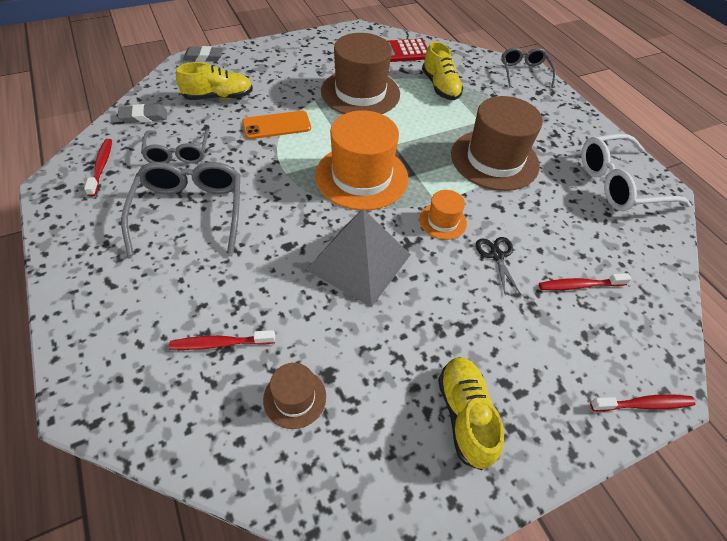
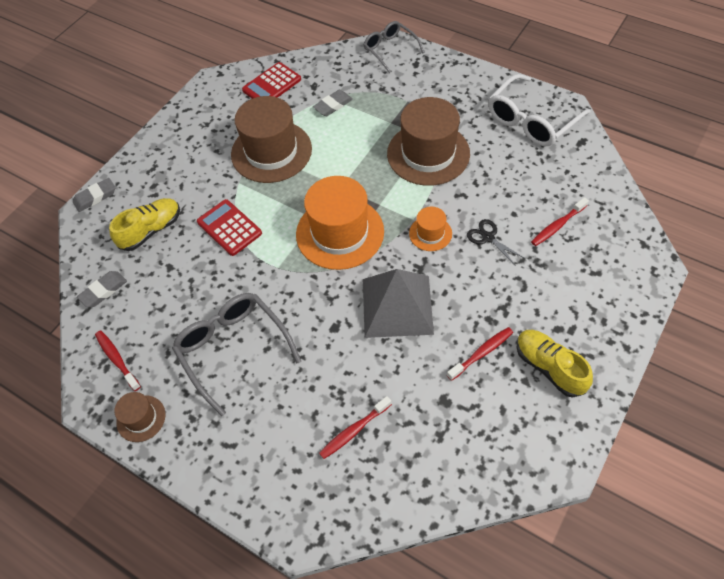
camera: 25 degrees left, 5 degrees up
grey glasses [141,129,209,164] -> none
orange phone [242,111,311,139] -> red calculator [197,199,262,256]
brown hat [263,363,326,429] -> brown hat moved to [114,392,165,442]
yellow shoe [422,41,463,100] -> grey eraser [313,90,353,116]
red toothbrush [590,395,696,412] -> red toothbrush moved to [447,327,513,381]

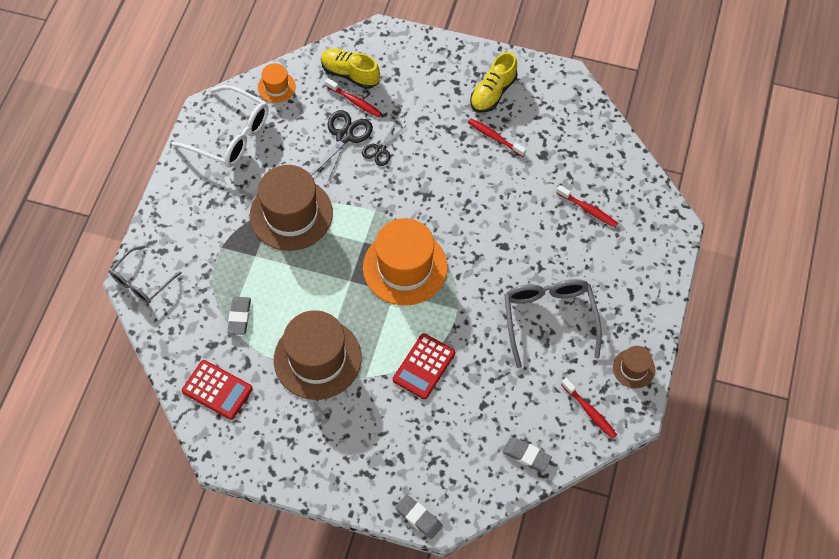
camera: 110 degrees left, 5 degrees up
red toothbrush [95,330,141,391] -> red toothbrush turned 75 degrees counterclockwise [561,378,617,439]
yellow shoe [109,198,180,251] -> yellow shoe moved to [321,49,380,89]
grey glasses [172,293,301,416] -> grey glasses turned 135 degrees clockwise [505,279,602,368]
grey eraser [313,90,353,116] -> grey eraser turned 60 degrees clockwise [227,297,251,335]
grey pyramid [363,269,434,338] -> none
orange hat [409,207,452,251] -> orange hat moved to [258,63,296,103]
none -> black scissors [311,110,373,184]

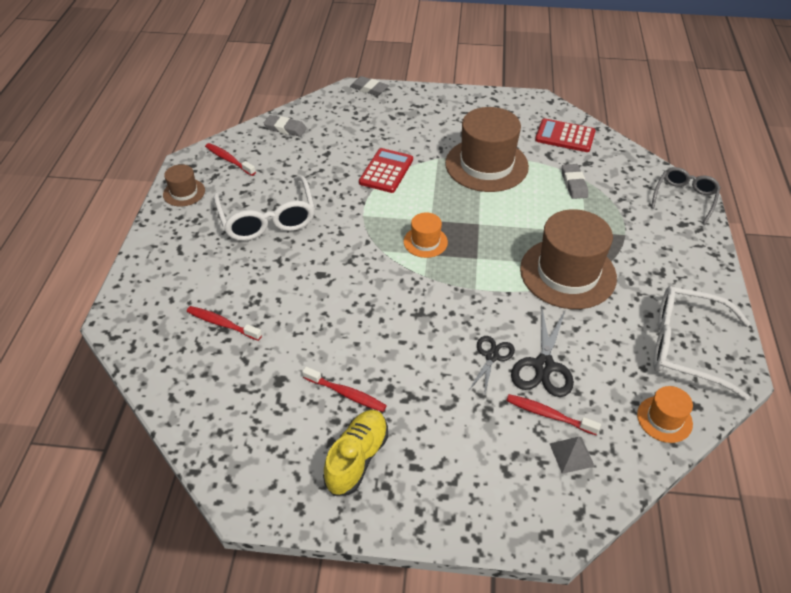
camera: 170 degrees right, 15 degrees down
yellow shoe [321,49,380,89] -> grey pyramid [550,437,595,474]
orange hat [363,218,448,306] -> orange hat [404,212,448,258], size x0.48
grey glasses [505,279,602,368] -> white glasses [214,176,315,241]

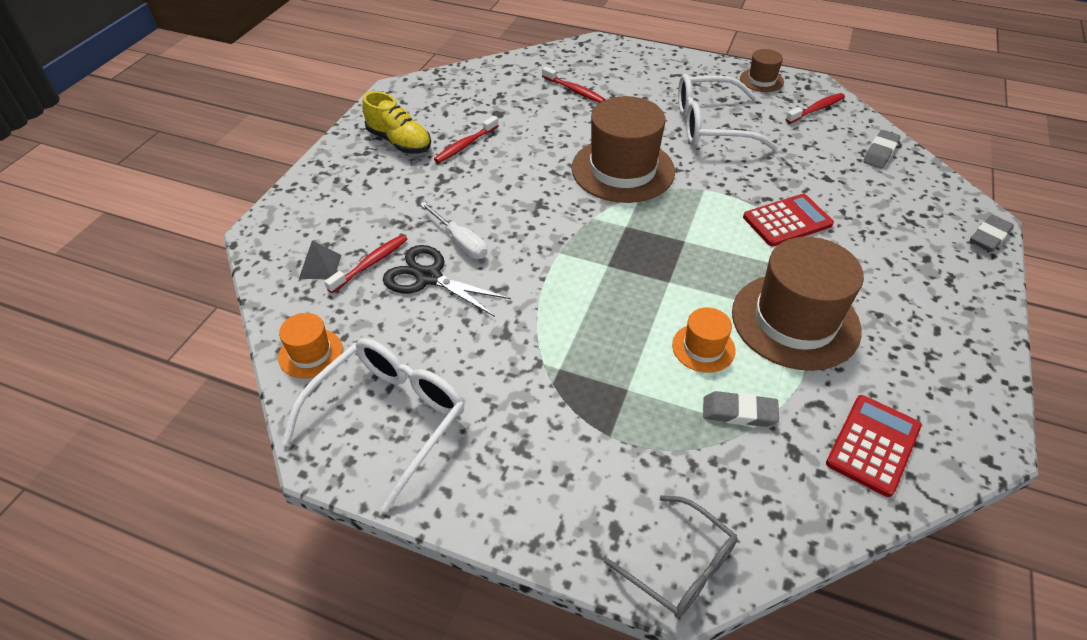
camera: 105 degrees right, 0 degrees up
red toothbrush [187,306,262,341] -> red toothbrush turned 90 degrees clockwise [542,66,606,103]
red calculator [359,148,413,193] -> red calculator turned 60 degrees counterclockwise [743,194,834,246]
orange hat [404,212,448,258] -> orange hat moved to [672,307,736,373]
black scissors [469,336,515,396] -> white screwdriver [420,202,487,259]
brown hat [520,209,617,309] -> brown hat moved to [572,96,675,203]

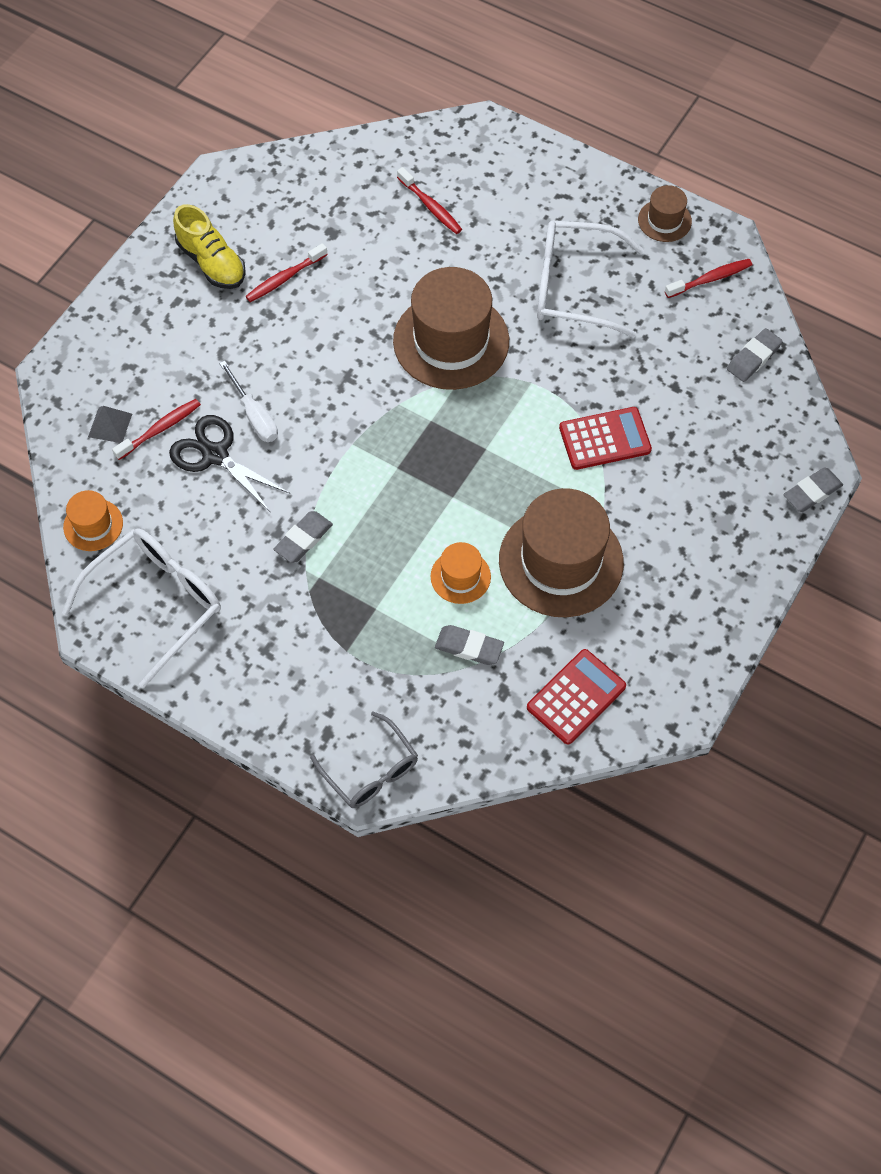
camera: 10 degrees right, 15 degrees up
none -> grey eraser [273,511,333,563]

